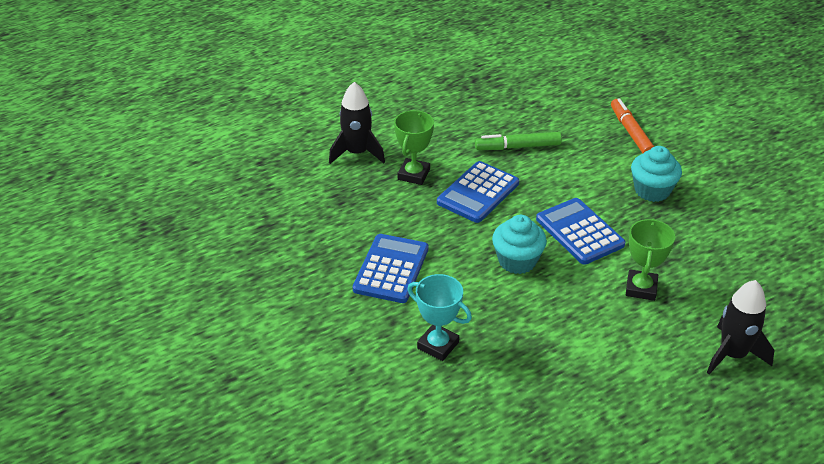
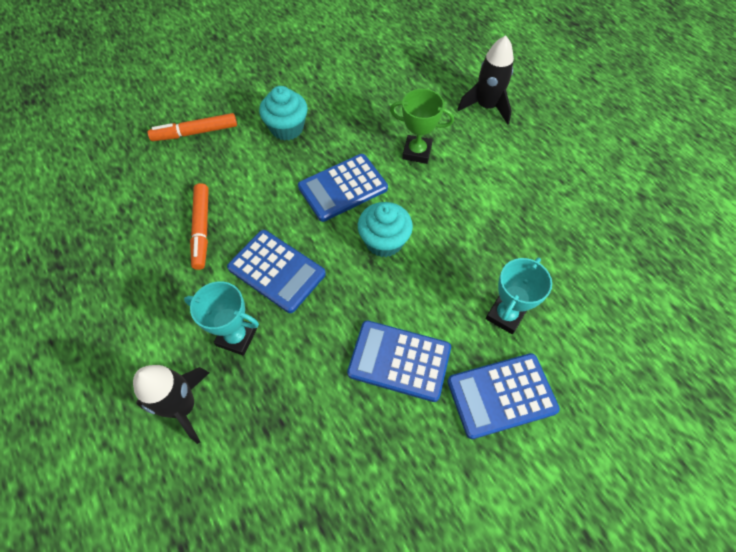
camera: 90 degrees left, 20 degrees up
green trophy [394,110,434,185] -> turquoise trophy [184,281,259,356]
green marker [475,132,562,150] -> orange marker [190,183,209,270]
none -> blue calculator [447,353,560,439]

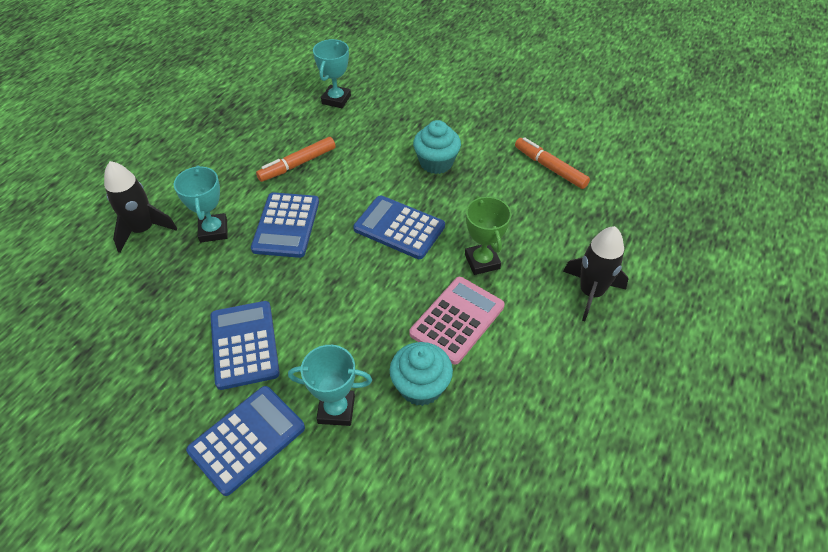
camera: 60 degrees right, 10 degrees down
orange marker [148,113,237,141] -> orange marker moved to [515,137,590,189]
turquoise cupcake [358,202,413,257] -> turquoise cupcake moved to [390,342,453,406]
blue calculator [447,353,560,439] -> blue calculator turned 90 degrees clockwise [186,386,305,496]
none -> turquoise trophy [313,39,351,108]
none -> pink calculator [409,277,505,365]

